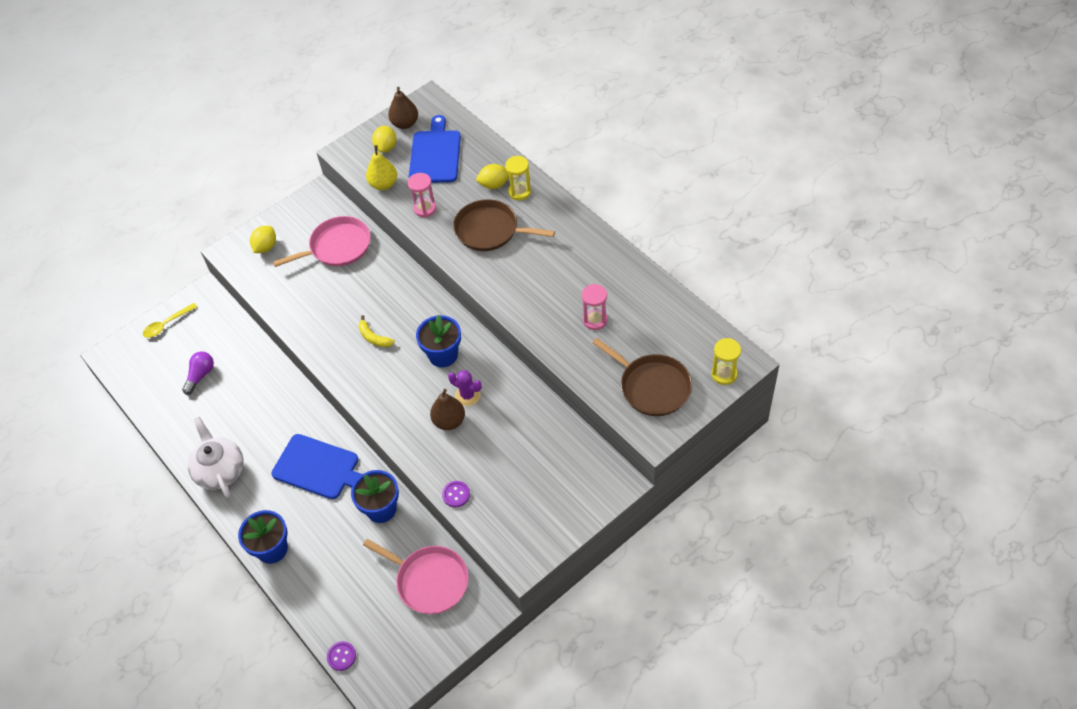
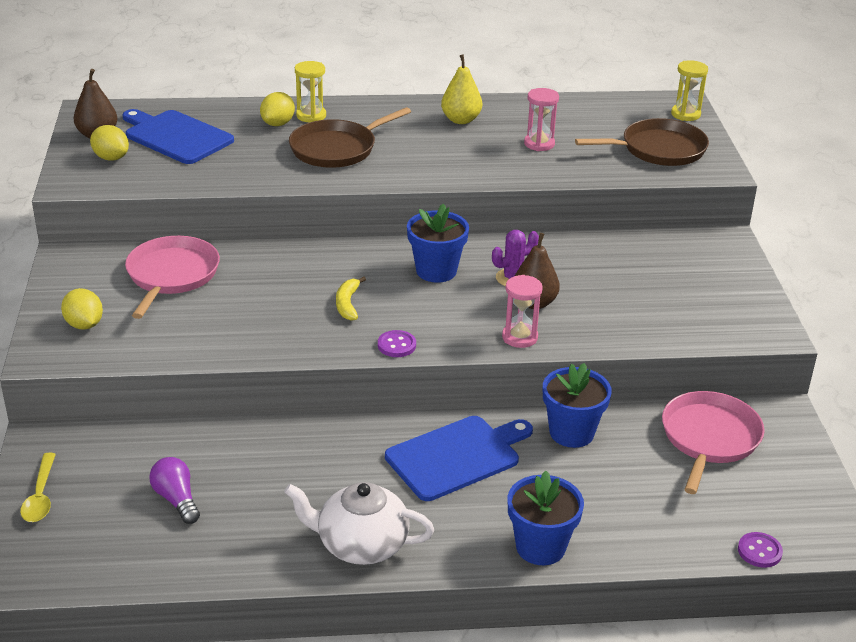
camera: 60 degrees left, 20 degrees down
yellow banana [359,315,395,347] -> yellow banana turned 105 degrees clockwise [336,276,366,321]
pink pan [363,539,469,614] -> pink pan turned 45 degrees counterclockwise [662,391,765,494]
yellow pear [366,145,397,190] -> yellow pear moved to [441,54,482,124]
pink hourglass [408,173,436,217] -> pink hourglass moved to [502,275,543,348]
purple button [442,481,470,507] -> purple button moved to [378,330,416,357]

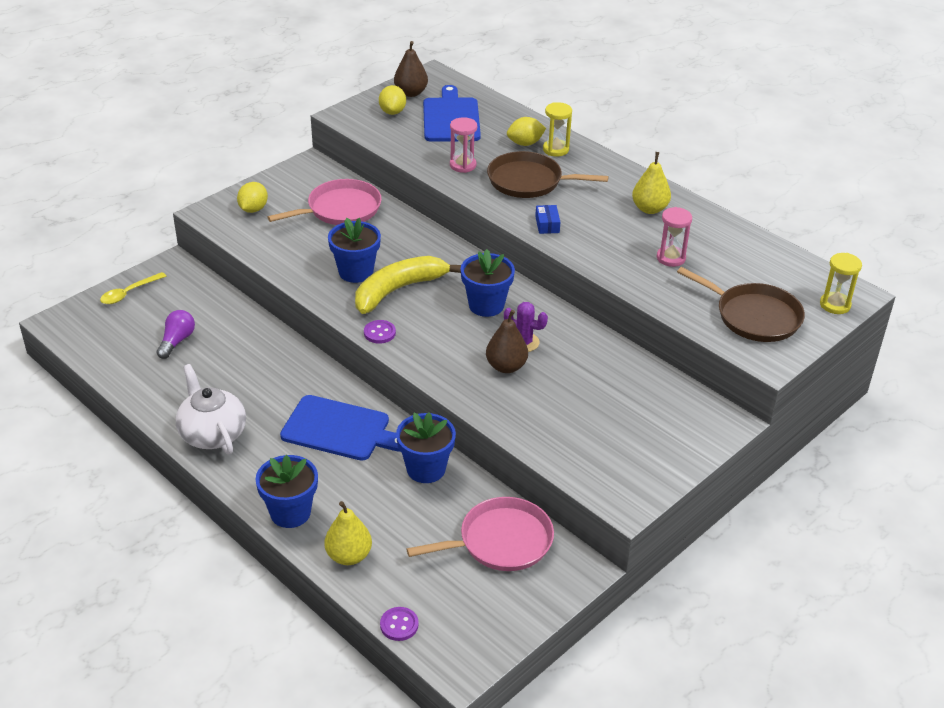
camera: 50 degrees right, 5 degrees up
yellow banana [336,276,366,321] -> yellow banana [355,256,461,314], size x2.07
pink hourglass [502,275,543,348] -> pink hourglass moved to [450,117,477,173]
none -> yellow pear [324,501,372,565]
none -> blue flower pot [328,218,381,283]
none -> blue box [535,205,560,234]

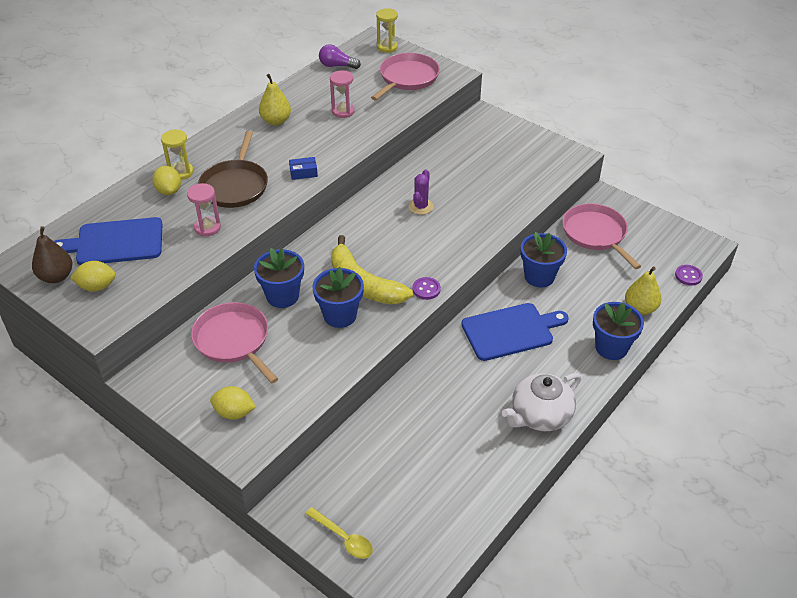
camera: 95 degrees left, 5 degrees up
purple light bulb [157,310,195,359] -> purple light bulb moved to [319,44,361,69]
blue cutting board [280,395,400,461] -> blue cutting board turned 60 degrees clockwise [461,303,569,361]
blue flower pot [461,249,515,317] -> blue flower pot moved to [254,248,304,308]
brown pear [486,310,528,373] -> none
brown pan [677,267,805,342] -> pink pan [371,53,440,100]

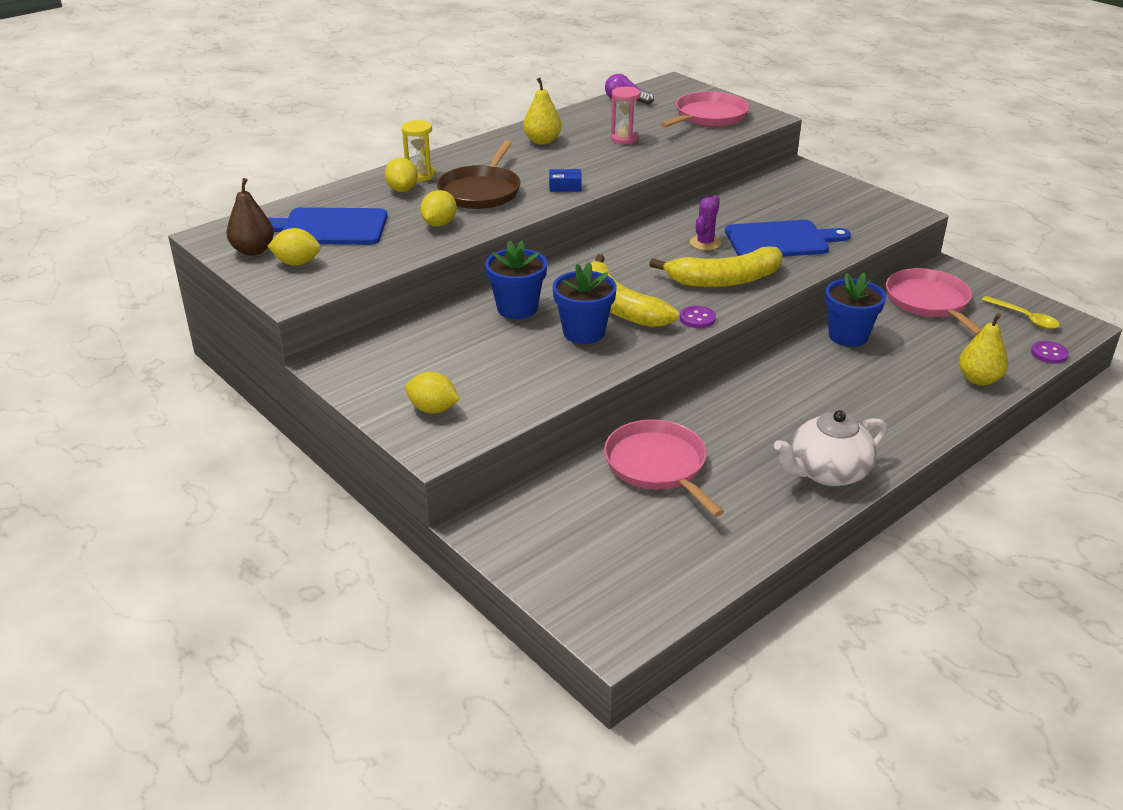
camera: 10 degrees right, 10 degrees down
pink hourglass [187,183,221,236] -> yellow lemon [420,190,457,227]
pink pan [191,302,278,384] -> pink pan moved to [604,419,724,517]
yellow spoon [306,507,373,559] -> yellow spoon moved to [982,296,1060,329]
yellow hourglass [376,8,398,53] -> none
blue cutting board [461,303,569,361] -> blue cutting board moved to [725,220,851,257]
blue flower pot [593,302,644,360] -> none
none -> yellow banana [649,246,783,287]

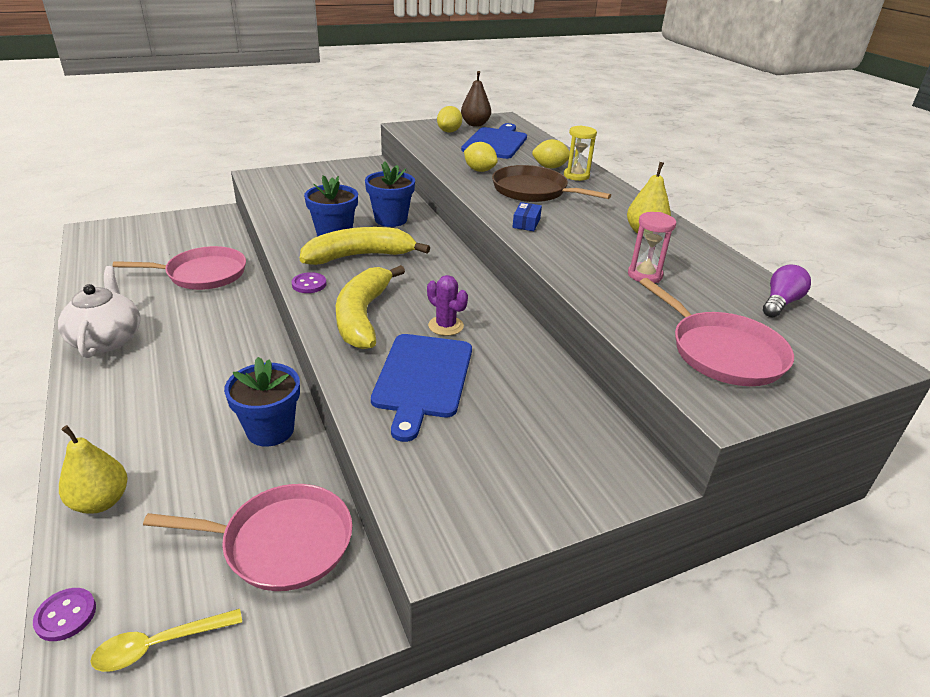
camera: 105 degrees right, 0 degrees up
yellow lemon [405,372,460,414] -> none

